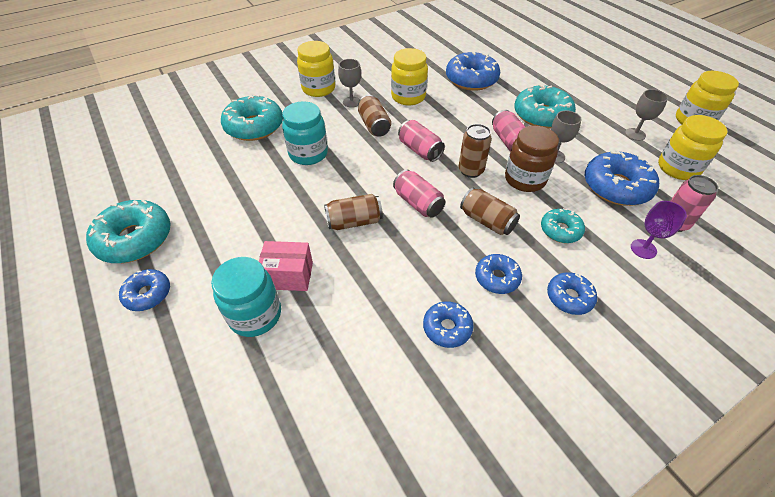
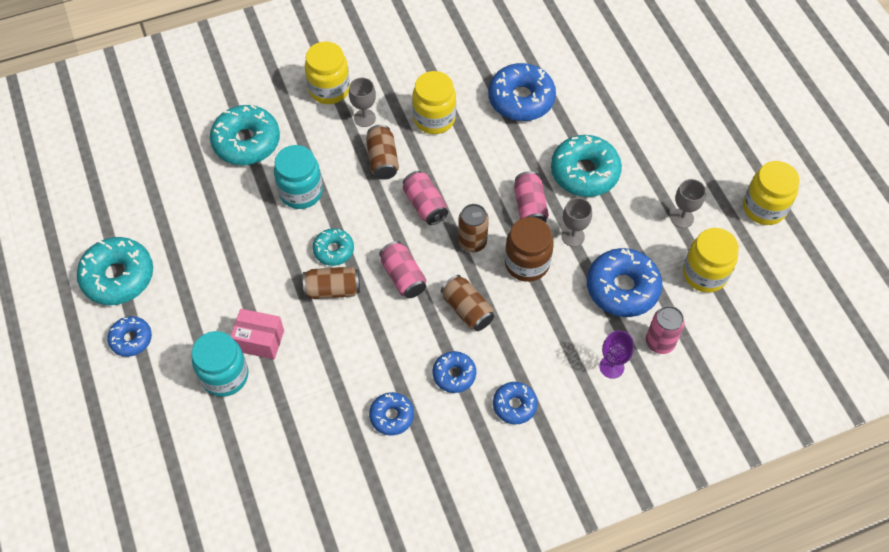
camera: 10 degrees right, 10 degrees up
turquoise donut [541,208,585,243] -> turquoise donut moved to [313,228,354,266]

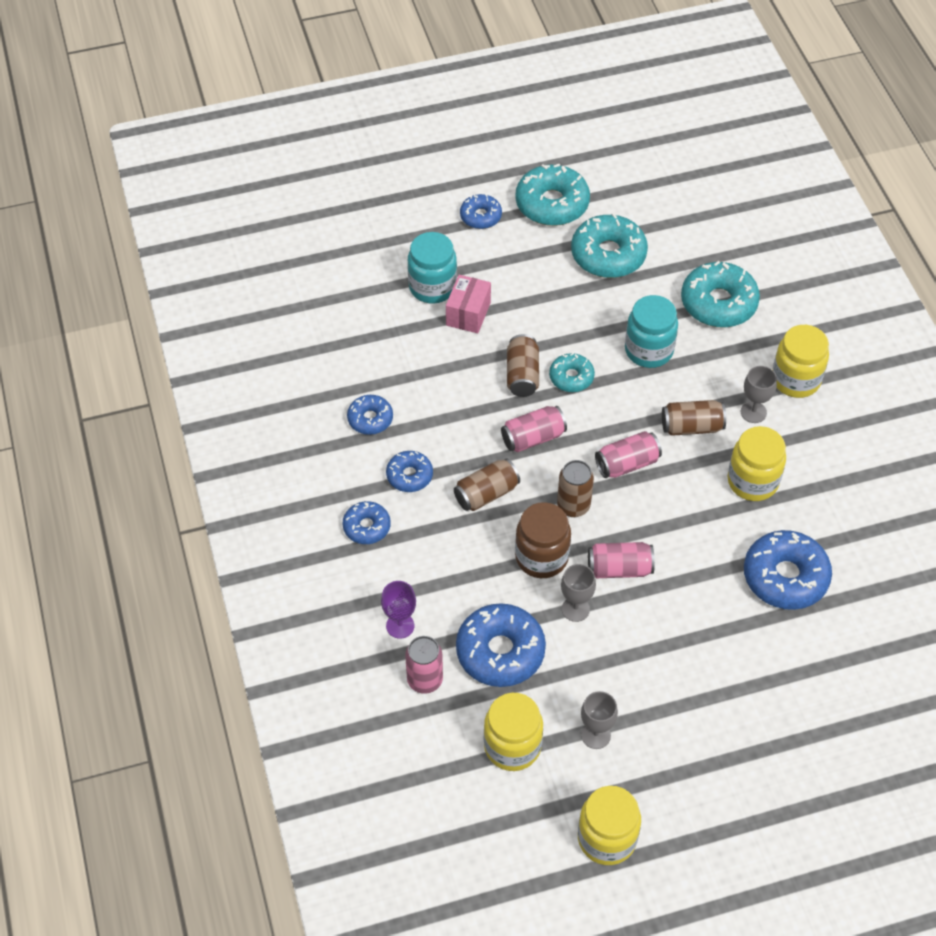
camera: 95 degrees right, 5 degrees down
turquoise donut [551,135,622,197] -> turquoise donut moved to [571,213,648,278]

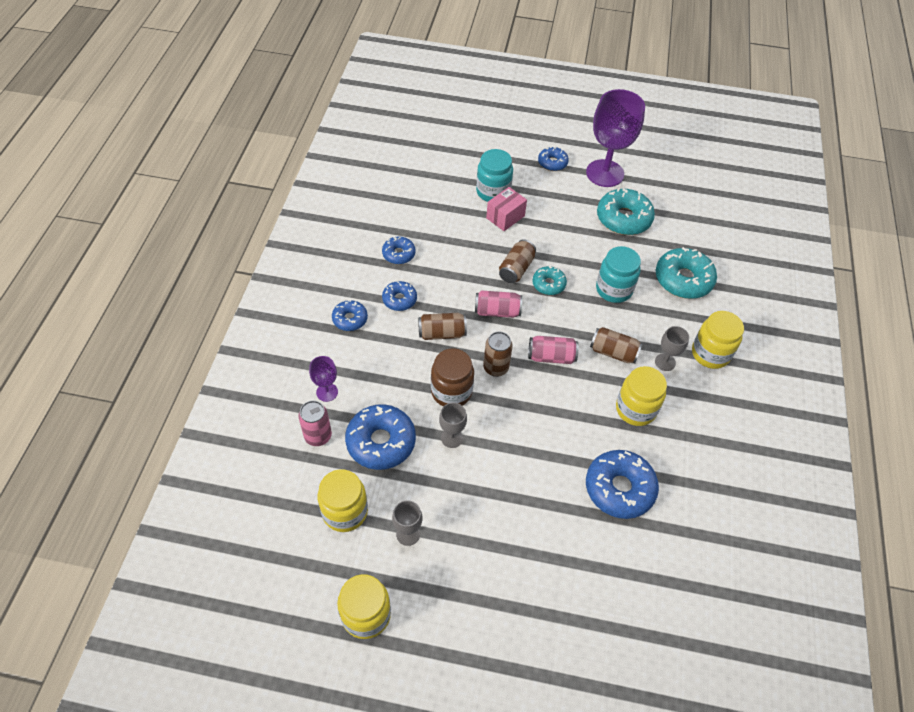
camera: 25 degrees right, 0 degrees up
turquoise donut [515,164,590,226] -> purple goblet [586,89,645,187]
pink can [588,542,655,578] -> none

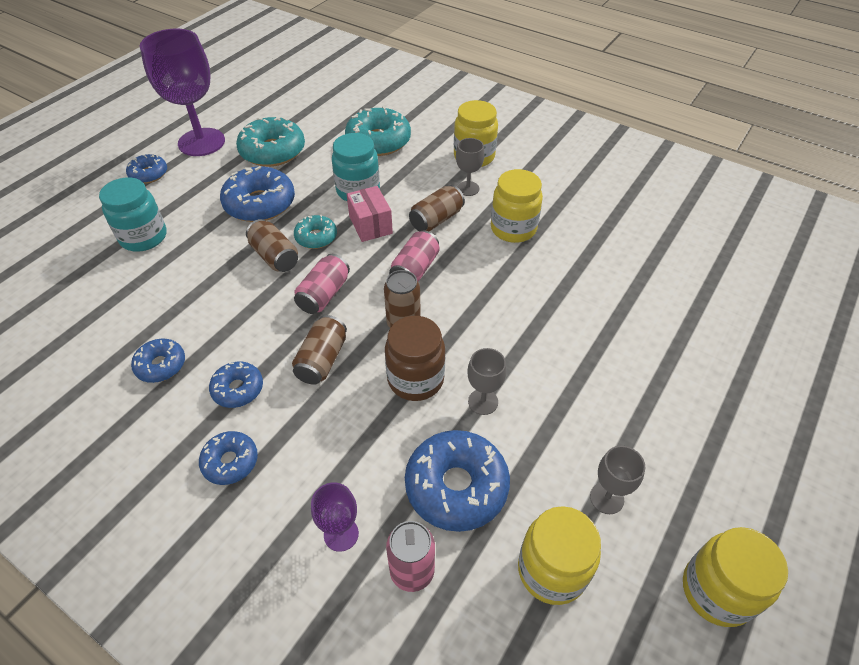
camera: 65 degrees left, 5 degrees down
pink box [486,187,527,231] -> pink box moved to [347,186,393,242]
blue donut [586,450,659,519] -> blue donut moved to [220,166,295,222]

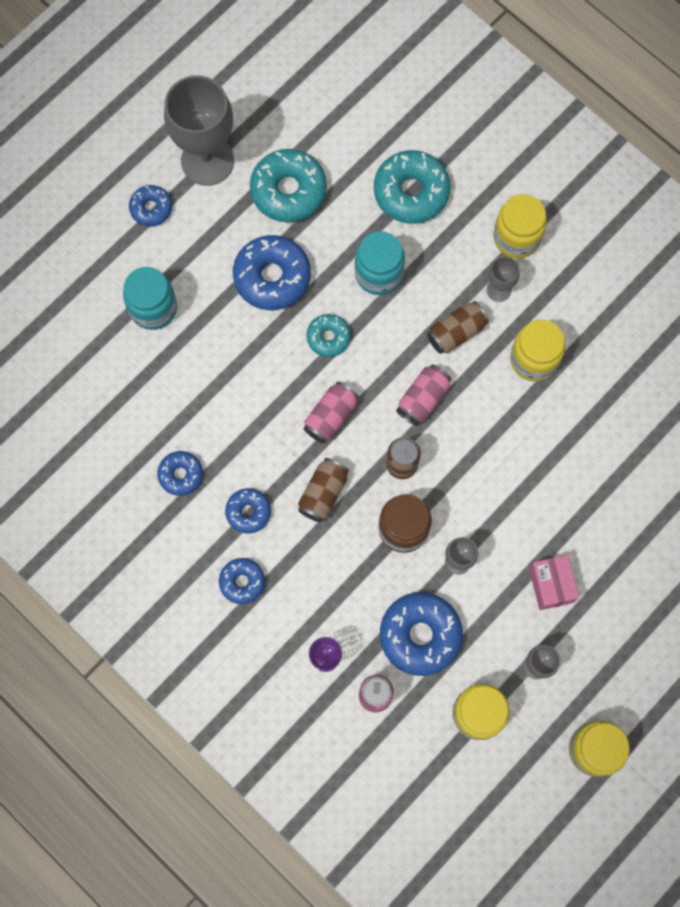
camera: 10 degrees right, 25 degrees up
purple goblet [140,29,225,156] -> grey goblet [164,75,234,186]
brown can [246,219,298,272] -> none
pink box [347,186,393,242] -> pink box moved to [529,555,579,610]

